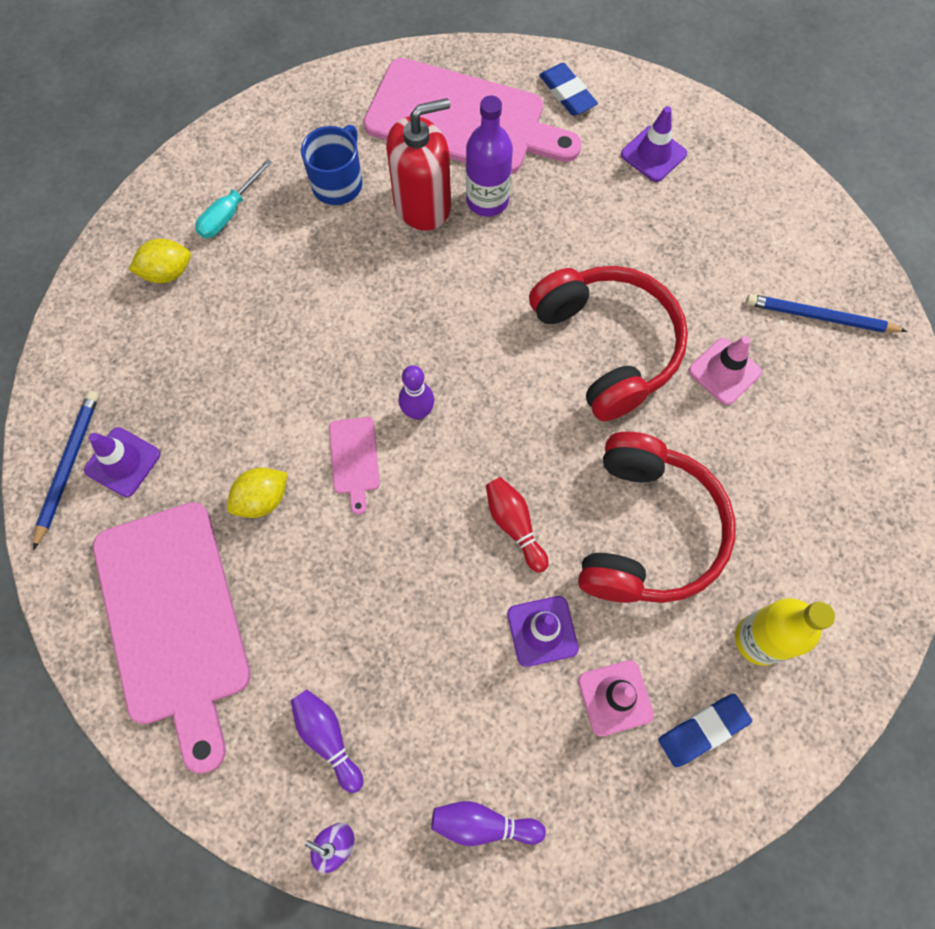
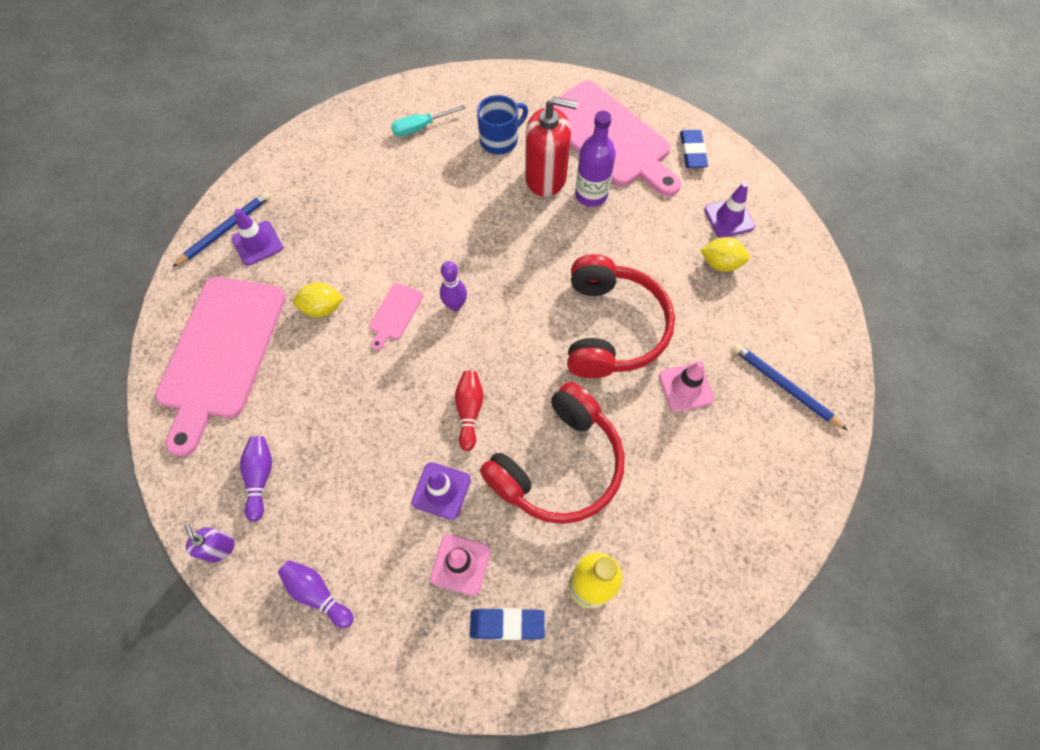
camera: 30 degrees right, 5 degrees down
yellow lemon [129,239,191,283] -> yellow lemon moved to [700,237,750,272]

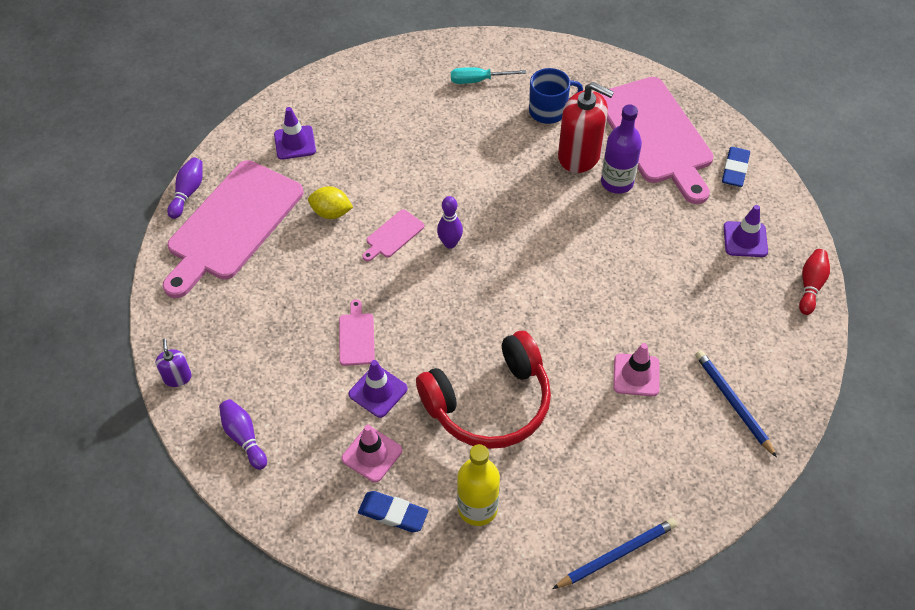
camera: 20 degrees right, 10 degrees down
blue pencil [173,191,271,267] -> blue pencil moved to [552,518,677,589]
purple bowling pin [240,436,272,522] -> purple bowling pin moved to [167,157,203,219]
red bowling pin [455,371,484,451] -> red bowling pin moved to [799,249,830,315]
red headphones [567,254,675,378] -> none
yellow lemon [700,237,750,272] -> none
none -> pink cutting board [339,299,375,366]

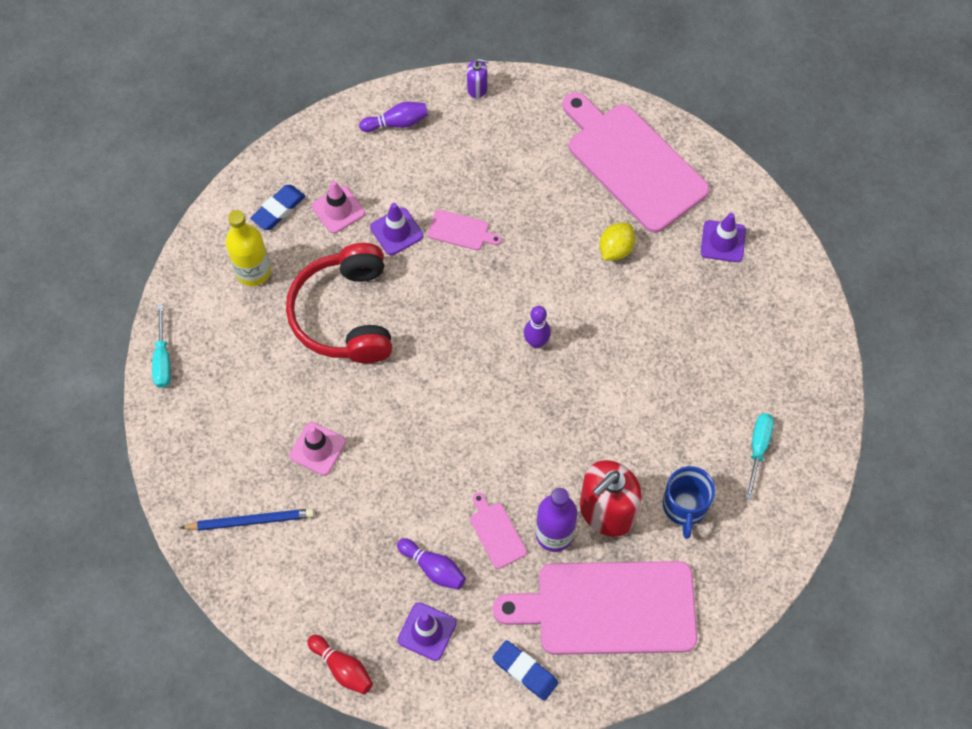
camera: 110 degrees right, 10 degrees up
purple bowling pin [167,157,203,219] -> purple bowling pin moved to [397,538,466,590]
pink cutting board [362,210,424,261] -> pink cutting board moved to [470,492,527,569]
blue pencil [552,518,677,589] -> turquoise screwdriver [152,305,171,388]

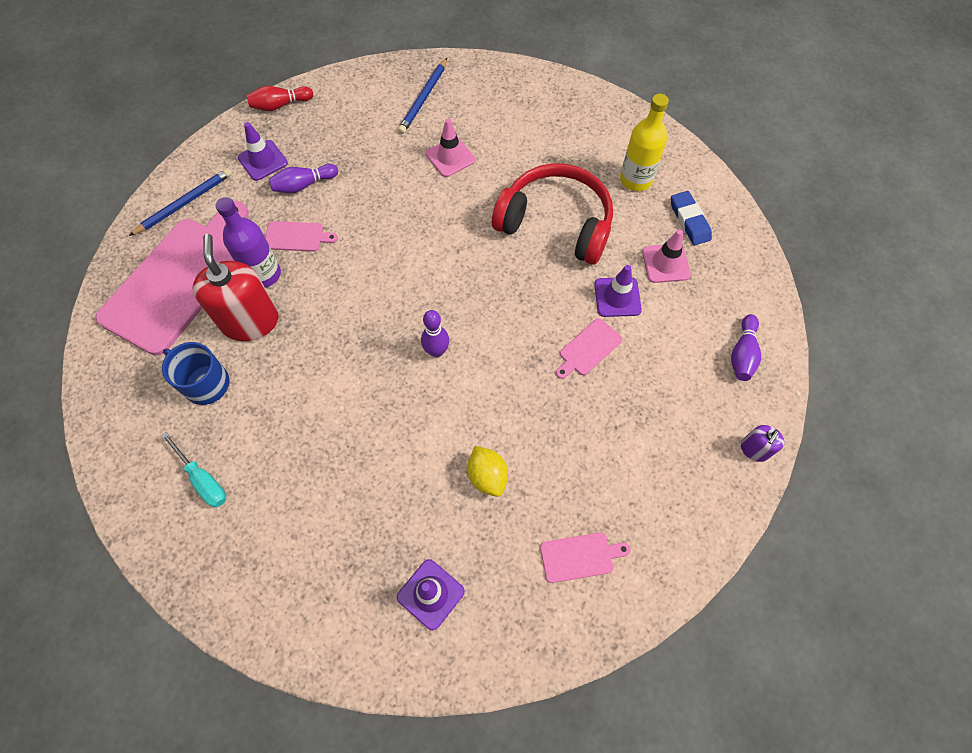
camera: 120 degrees right, 0 degrees up
turquoise screwdriver [152,305,171,388] -> none
blue eraser [492,640,558,701] -> blue pencil [129,168,232,236]
pink cutting board [562,92,710,233] -> pink cutting board [540,532,631,583], size x0.41

